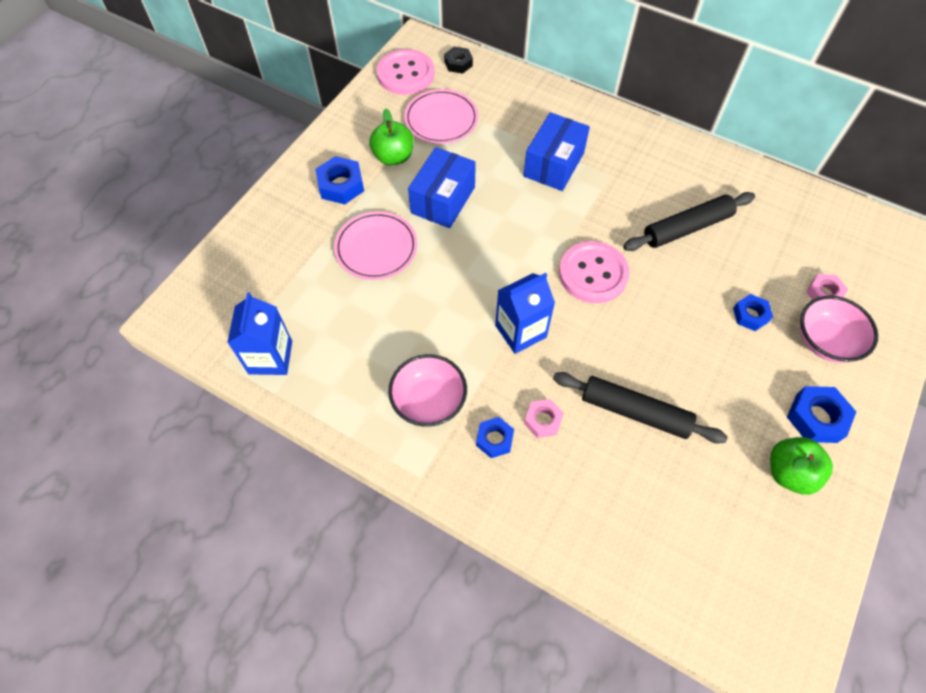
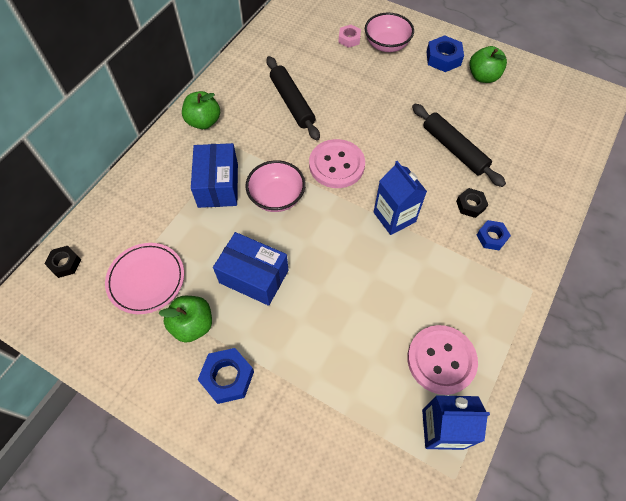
camera: 90 degrees left, 0 degrees up
pink plate [334,211,418,280] -> none
pink button [376,49,435,95] -> pink button moved to [407,325,478,395]
pink bowl [388,354,467,427] -> pink bowl moved to [245,160,305,212]
blue box [523,112,590,191] -> blue box turned 60 degrees clockwise [191,143,238,208]
pink nut [524,399,564,438] -> black nut [456,188,488,218]
black rolling pin [553,372,728,444] -> black rolling pin turned 60 degrees counterclockwise [412,104,506,187]
blue nut [733,294,773,331] -> none
none -> green apple [182,91,220,129]

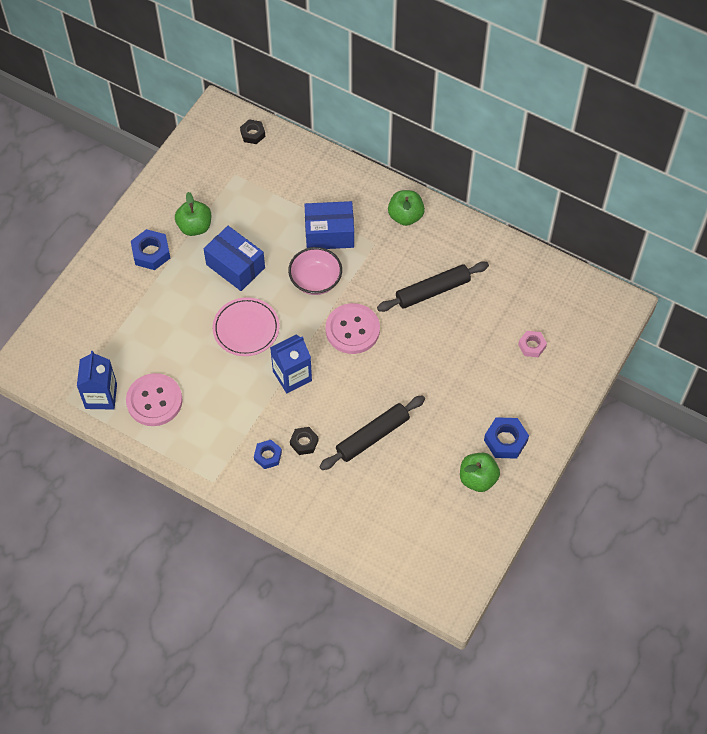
camera: 90 degrees right, 0 degrees up
pink plate [105,243,184,314] -> pink plate moved to [213,297,280,356]
blue box [213,232,289,306] -> blue box turned 75 degrees counterclockwise [204,226,265,291]
pink bowl [365,13,414,52] -> none

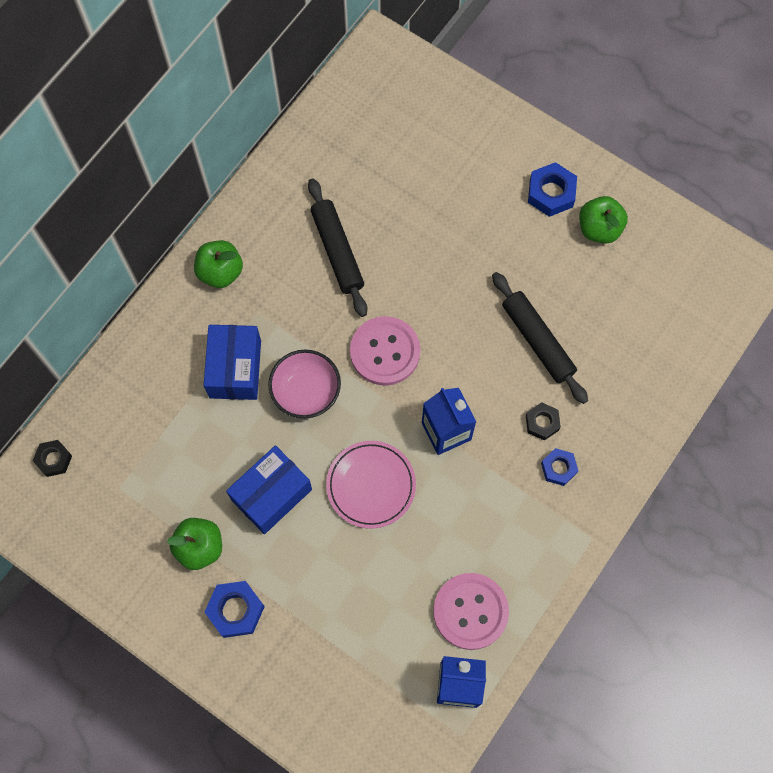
camera: 85 degrees left, 10 degrees up
pink nut [518,331,547,357] -> none

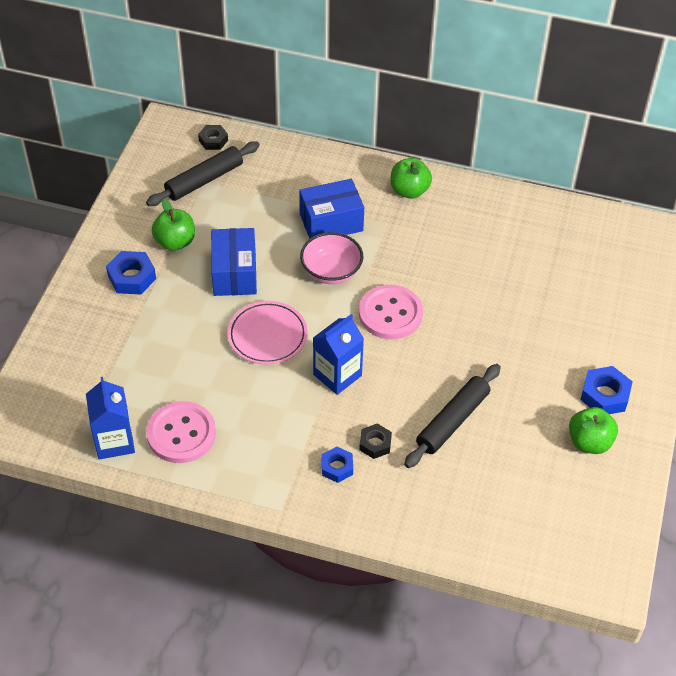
camera: 70 degrees right, 20 degrees down
blue box [226,445,312,534] -> blue box turned 60 degrees clockwise [211,228,257,296]
black rolling pin [308,178,367,317] -> black rolling pin moved to [146,141,260,206]

